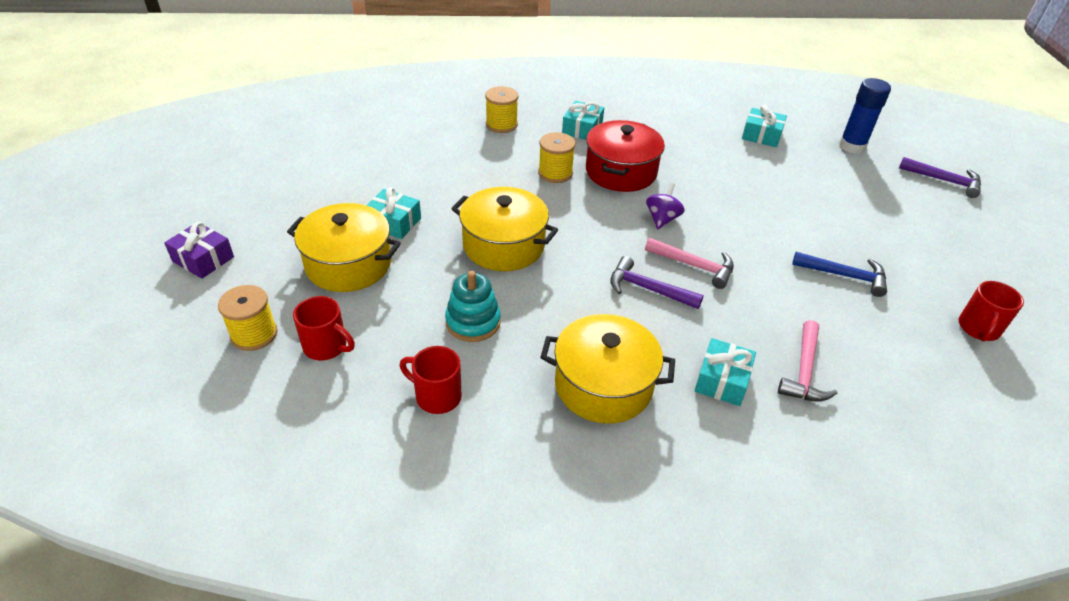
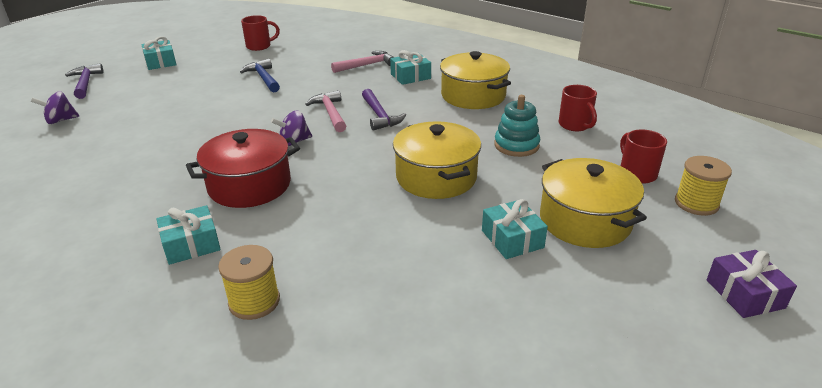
camera: 135 degrees left, 10 degrees down
yellow spool [538,132,575,183] -> none
turquoise gift [742,105,787,147] -> turquoise gift moved to [141,36,176,70]
blue glue stick [839,78,891,154] -> purple spinning top [31,91,79,124]

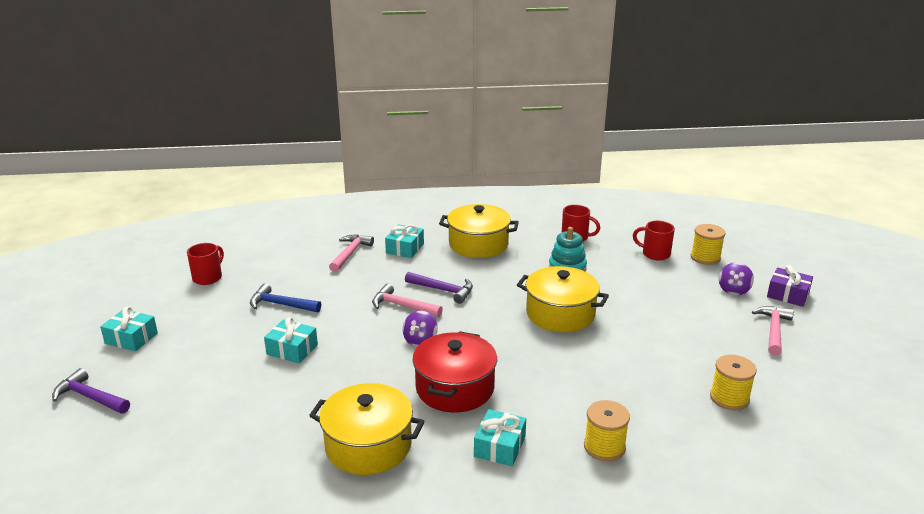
camera: 45 degrees left, 5 degrees down
purple spinning top [31,91,79,124] -> purple spinning top moved to [719,262,754,296]
turquoise gift [482,199,548,259] -> turquoise gift moved to [264,317,318,364]
yellow pot [540,158,647,248] -> yellow pot moved to [309,383,425,475]
none -> yellow spool [710,355,757,410]
none -> pink hammer [752,306,794,356]

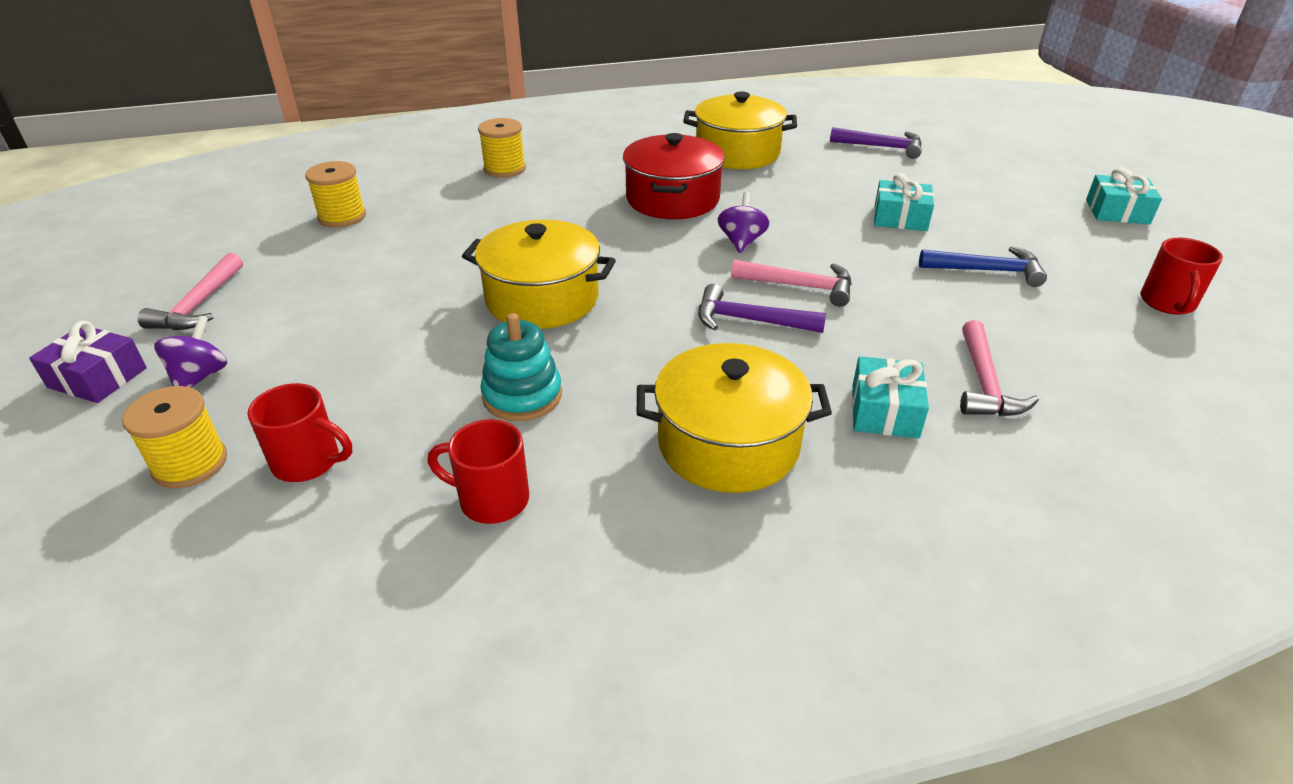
camera: 170 degrees right, 10 degrees up
purple hammer [52,368,130,414] -> purple hammer moved to [830,127,922,159]
turquoise gift [474,409,526,466] -> none

